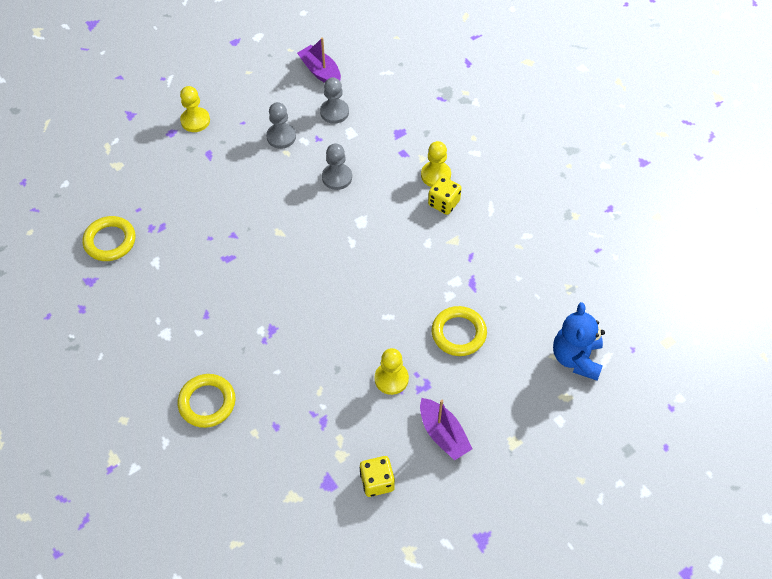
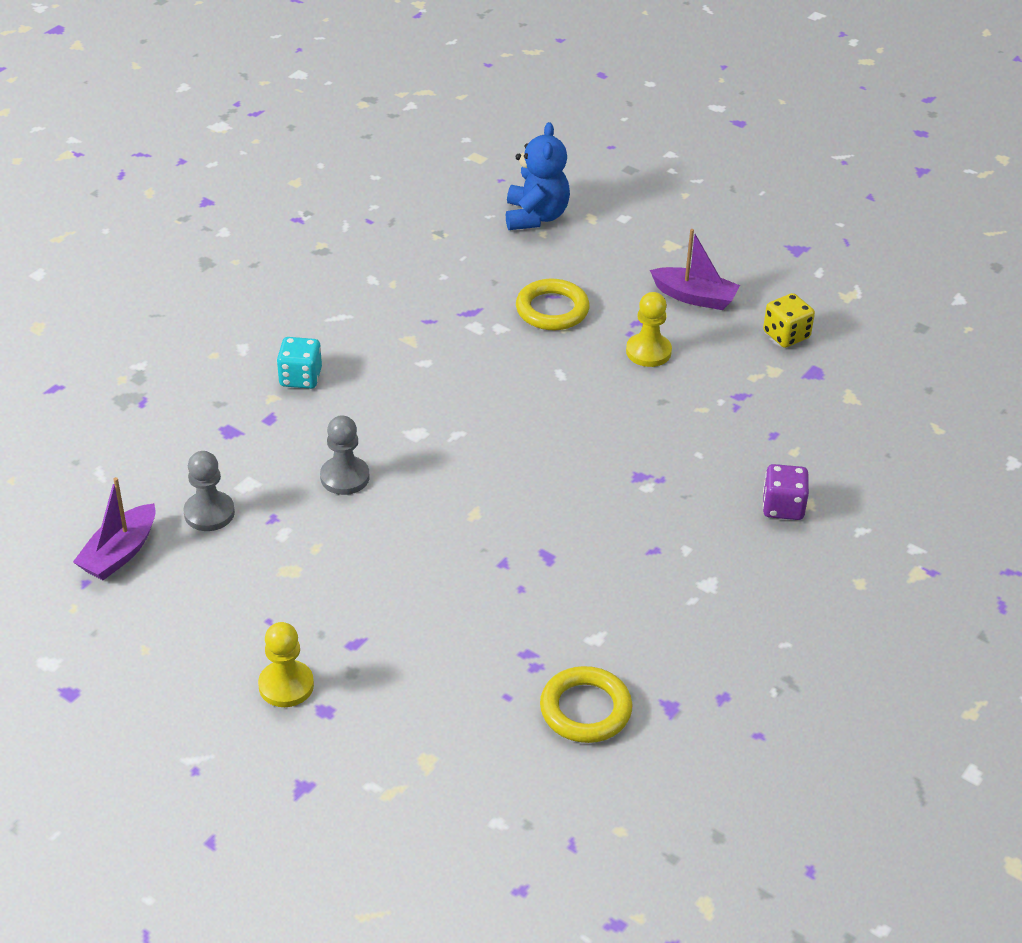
camera: 110 degrees left, 15 degrees down
yellow ring [177,374,236,428] -> purple dice [763,464,809,520]
grey pawn [266,102,296,149] -> none
purple boat [420,398,473,461] -> purple boat turned 75 degrees clockwise [650,229,740,310]
yellow pawn [421,141,451,187] -> turquoise dice [277,337,322,389]
yellow dice [428,176,462,215] -> none
blue teddy bear [553,302,605,381] -> blue teddy bear turned 75 degrees counterclockwise [506,122,570,230]

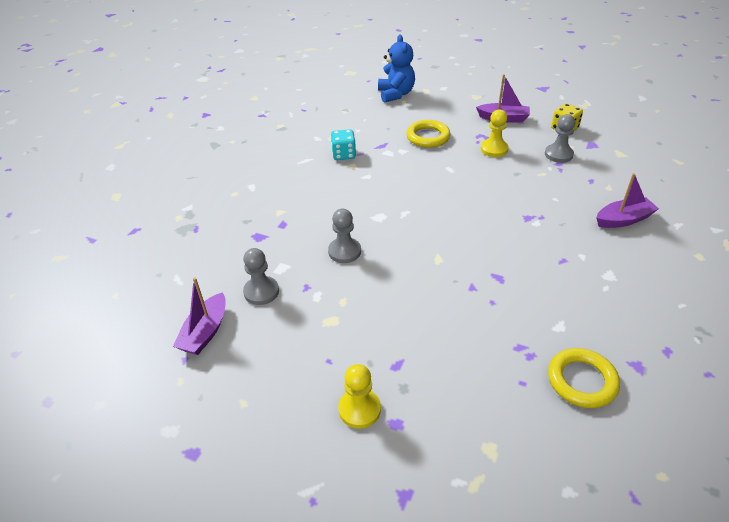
camera: 10 degrees left, 0 degrees up
turquoise dice [277,337,322,389] -> turquoise dice moved to [331,130,356,160]
purple dice [763,464,809,520] -> purple boat [596,173,659,228]
none -> grey pawn [545,114,575,163]

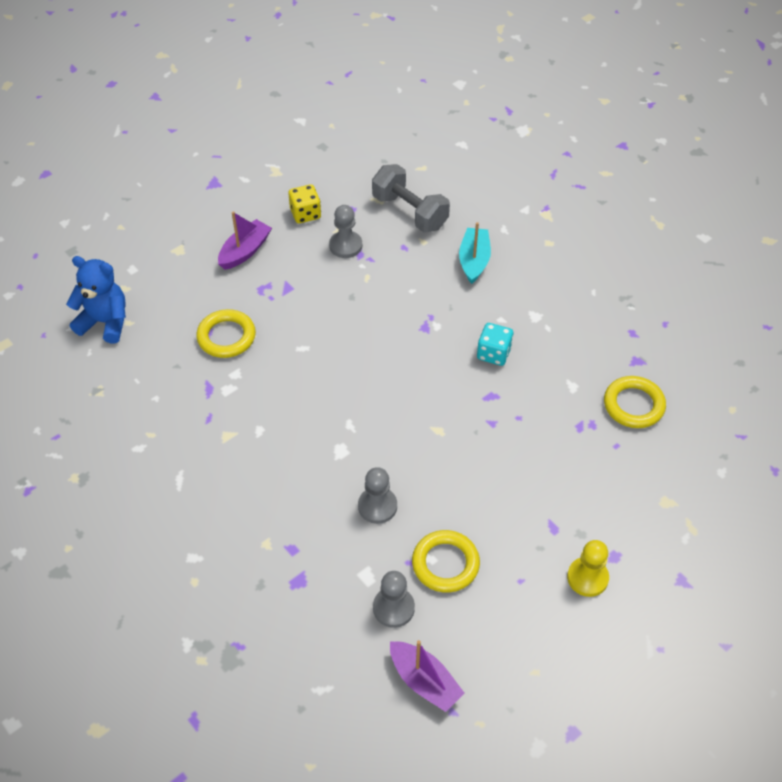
camera: 65 degrees left, 10 degrees up
turquoise dice [331,130,356,160] -> turquoise dice moved to [477,323,513,366]
yellow pawn [481,109,509,157] -> none
purple boat [596,173,659,228] -> turquoise boat [459,222,491,284]
none -> grey dumbbell [372,164,450,233]
none -> yellow ring [412,530,480,593]

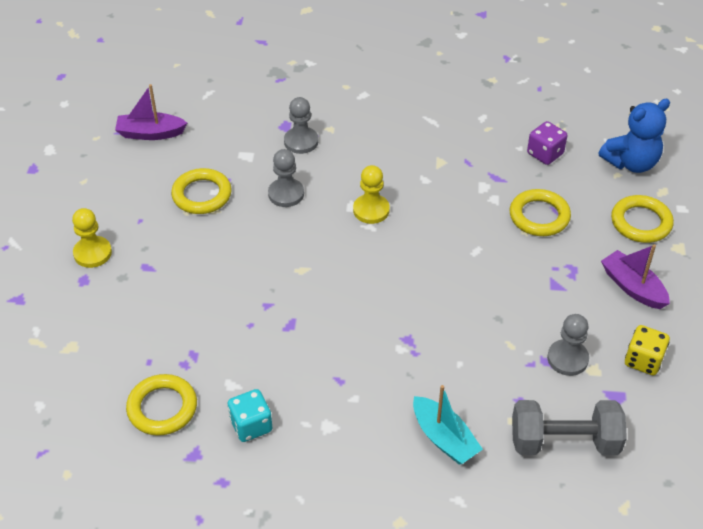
camera: 135 degrees right, 5 degrees down
purple boat [218,211,272,270] -> purple boat turned 150 degrees clockwise [601,244,670,309]
grey pawn [373,571,415,628] -> grey pawn moved to [284,97,318,154]
turquoise dice [477,323,513,366] -> turquoise dice moved to [228,389,272,442]
none -> yellow pawn [353,165,390,224]
none -> purple dice [527,121,567,165]
none -> yellow ring [611,195,674,243]

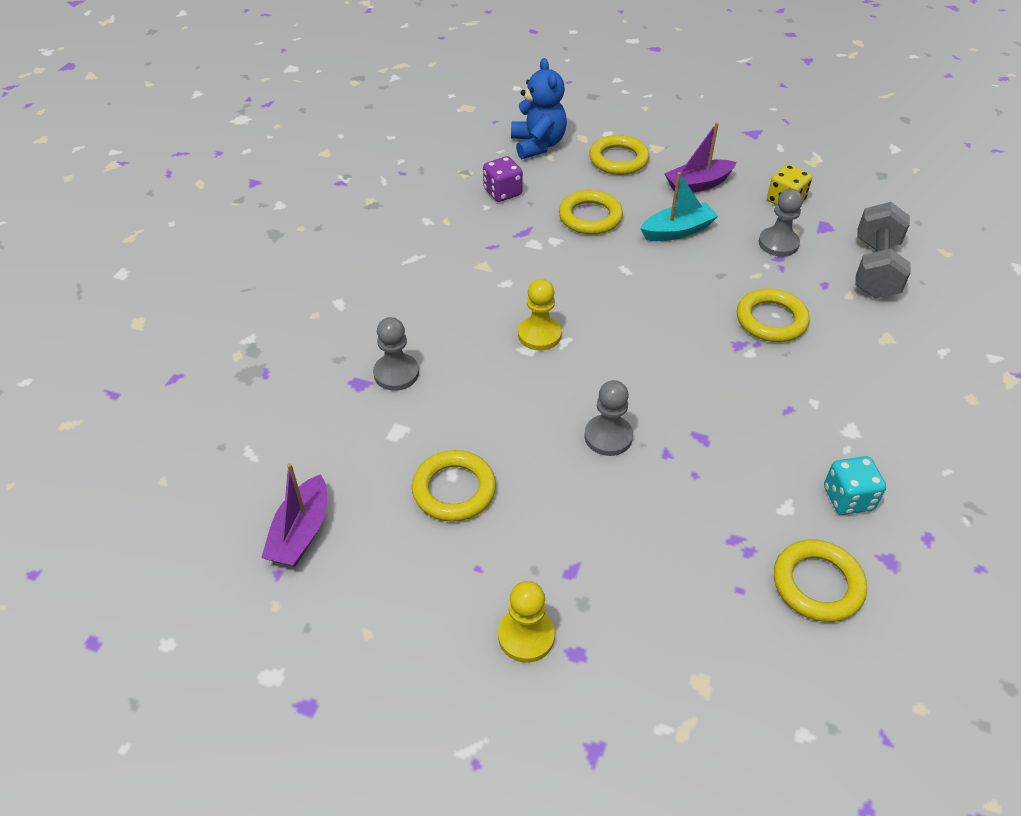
camera: 75 degrees left, 0 degrees up
grey pawn [268,149,304,207] -> grey pawn moved to [584,380,633,456]
turquoise boat [413,385,483,464] -> turquoise boat moved to [640,172,718,241]
none -> yellow ring [737,289,810,342]

